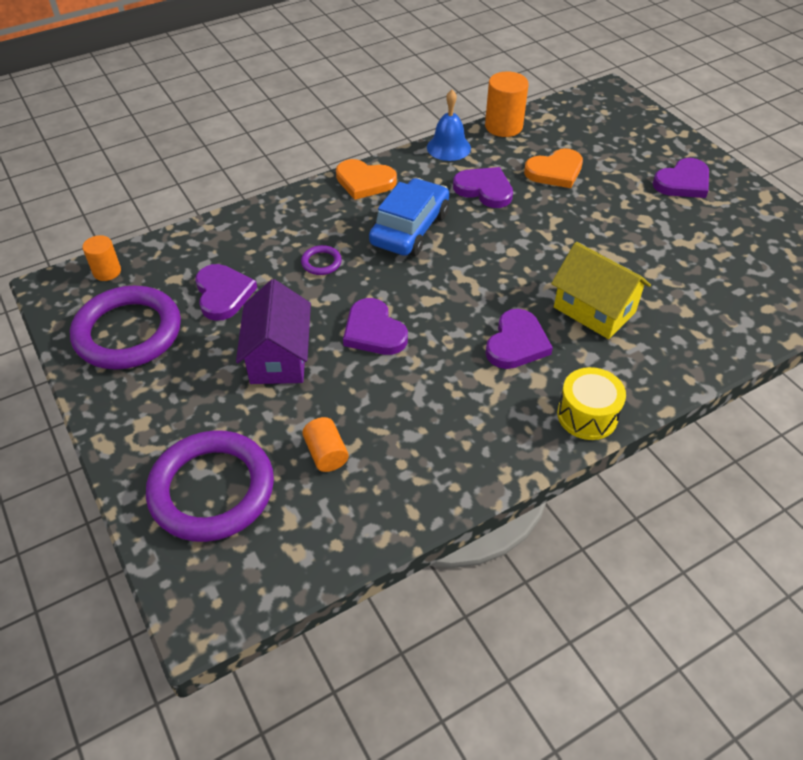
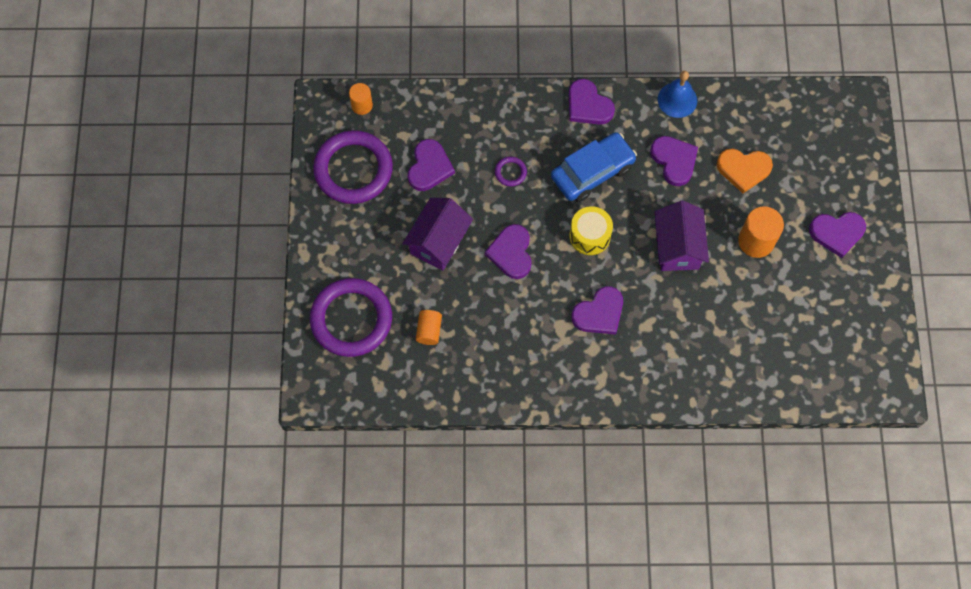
camera: 30 degrees right, 20 degrees up
orange heart [336,159,397,200] -> purple heart [569,79,615,125]
orange cylinder [485,71,529,137] -> orange cylinder moved to [738,206,784,258]
yellow house [551,242,651,339] -> none
yellow drum [557,367,626,440] -> yellow drum moved to [570,206,613,255]
none -> purple house [654,200,709,271]

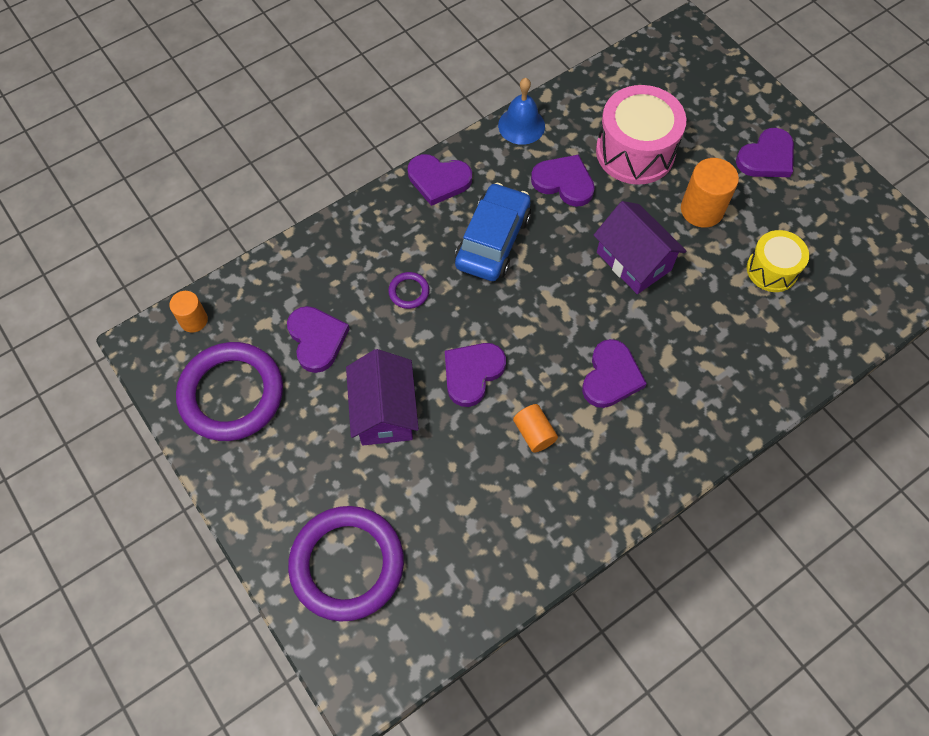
camera: 35 degrees left, 5 degrees down
orange cylinder [416,310,442,345] -> orange cylinder moved to [513,404,558,453]
purple heart [485,224,532,279] -> purple heart turned 75 degrees clockwise [445,343,506,407]
yellow drum [570,206,613,255] -> yellow drum moved to [747,230,809,292]
orange heart [717,149,773,193] -> pink drum [596,85,686,185]

